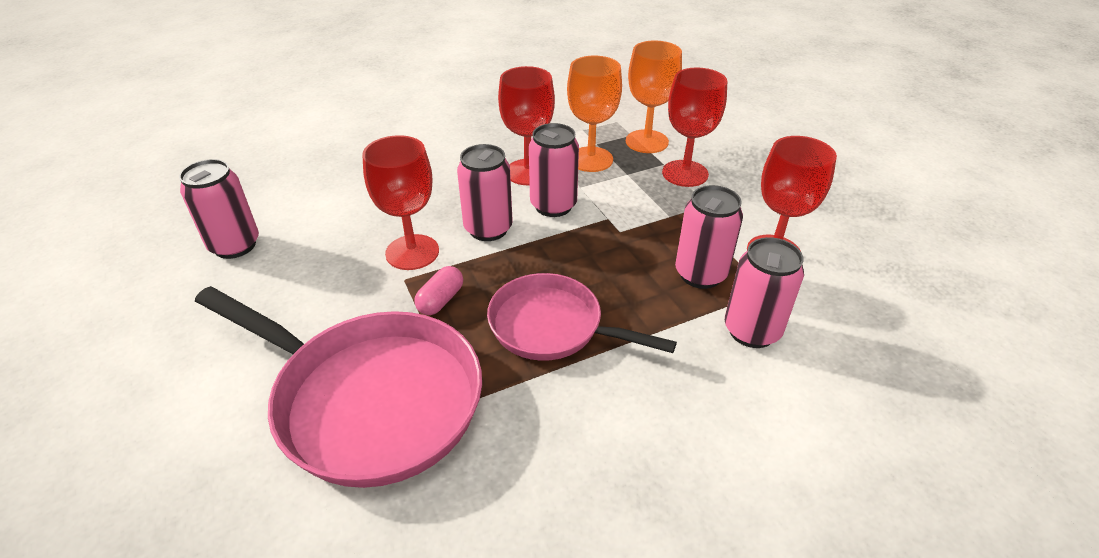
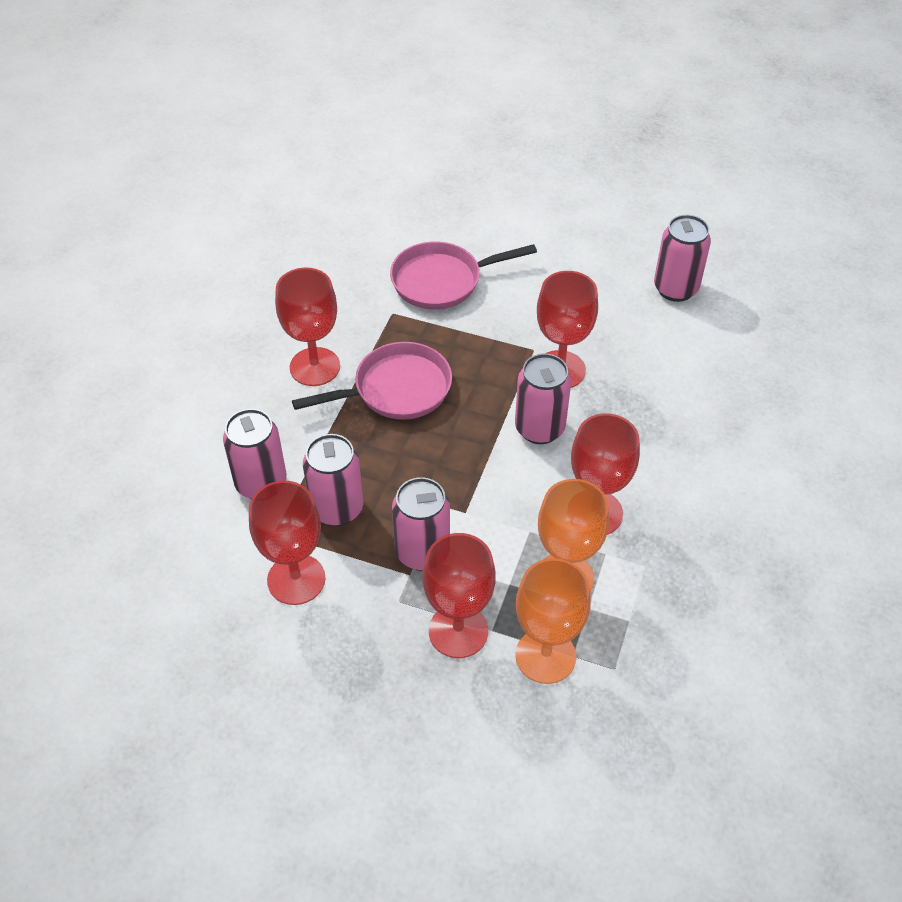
camera: 135 degrees right, 10 degrees up
pink pan [195,286,482,488] -> pink pan [390,241,537,310], size x0.62
pink capsule [414,266,463,315] -> none
pink can [529,123,579,217] -> pink can moved to [392,477,450,571]
none -> red goblet [275,268,340,386]

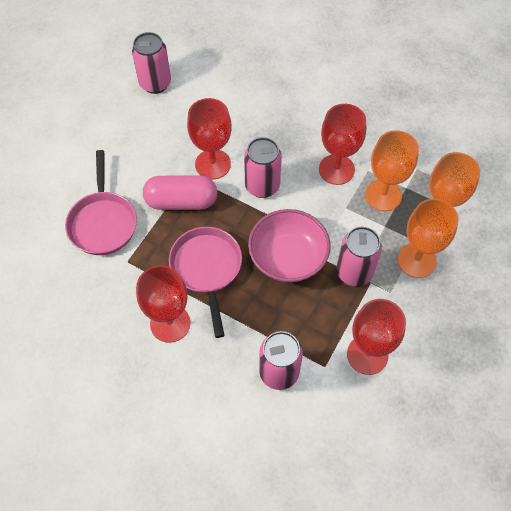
camera: 80 degrees left, 10 degrees up
pink can [303,434,363,526] -> none
red goblet [423,533,496,658] -> orange goblet [398,199,458,278]
none -> pink capsule [143,175,217,210]
none -> pink bowl [248,209,331,282]

